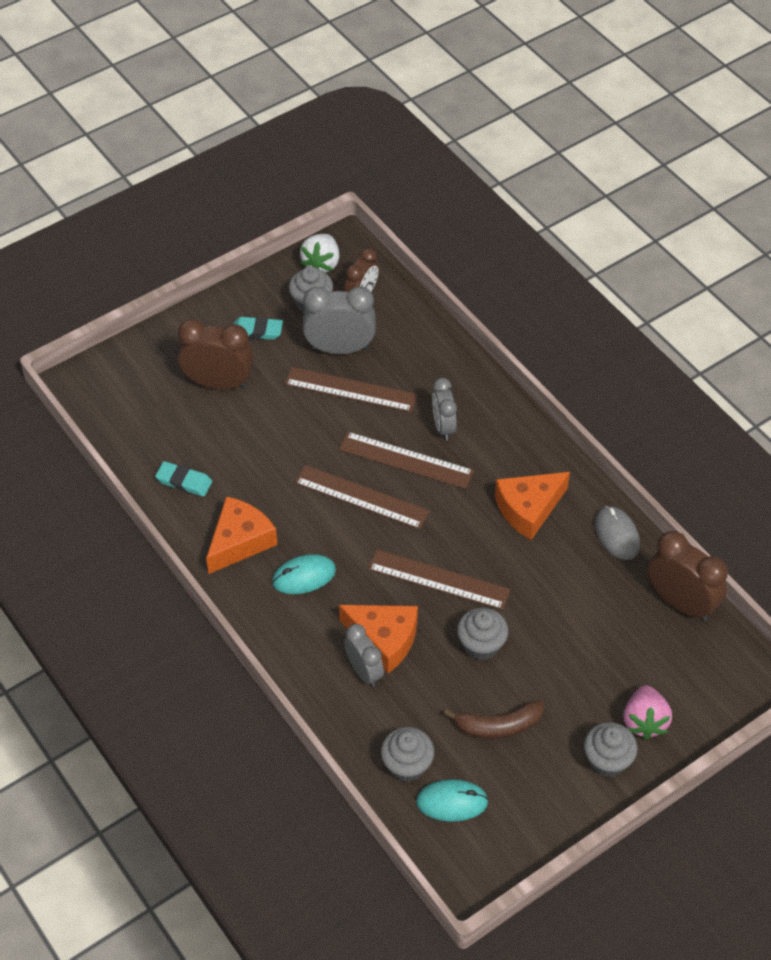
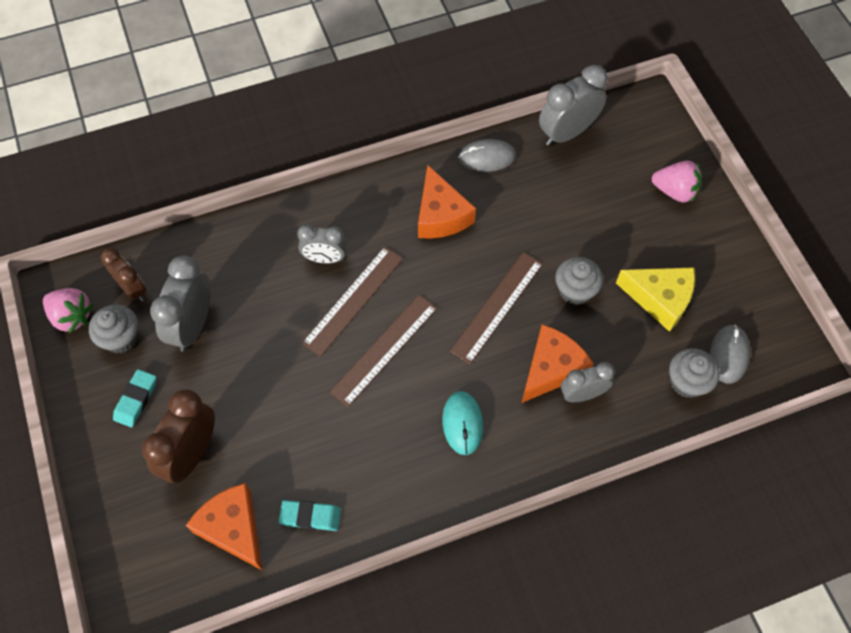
camera: 75 degrees left, 10 degrees up
turquoise eraser [155,461,212,497] -> turquoise eraser turned 60 degrees clockwise [279,500,341,531]
orange cheese [206,496,277,574] -> orange cheese moved to [186,483,262,570]
brown ruler [285,367,417,412] -> none
white strawberry [300,234,339,273] -> pink strawberry [43,288,93,333]
turquoise mouse [416,779,489,822] -> grey mouse [710,325,751,384]
brown banana [444,700,544,739] -> yellow cheese [616,267,695,332]
grey cupcake [584,722,638,777] -> none
brown clock [648,531,728,621] -> grey clock [539,65,608,146]

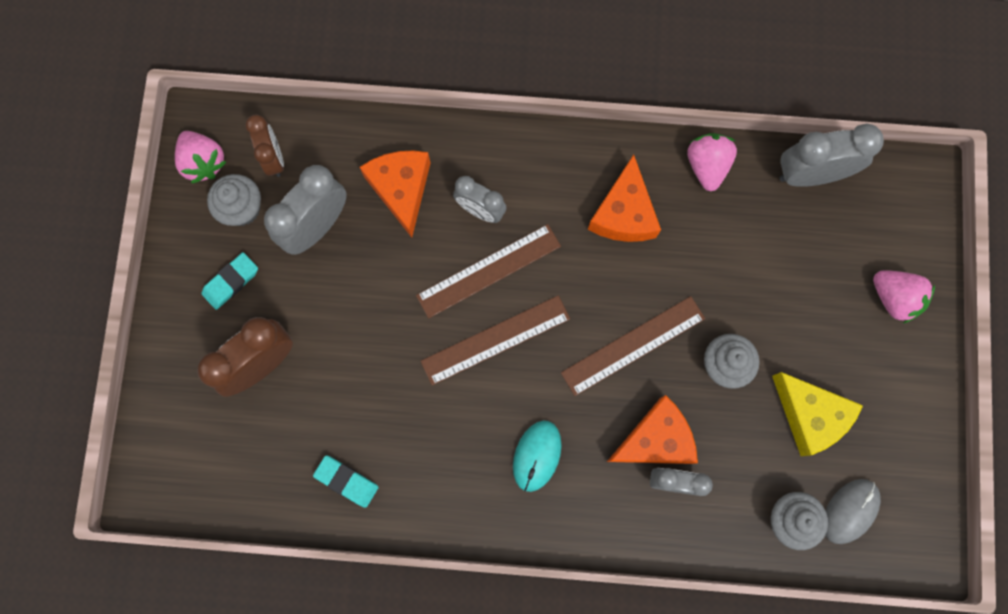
camera: 25 degrees right, 15 degrees up
orange cheese [186,483,262,570] -> orange cheese moved to [360,150,430,238]
grey mouse [458,139,516,172] -> pink strawberry [687,133,737,191]

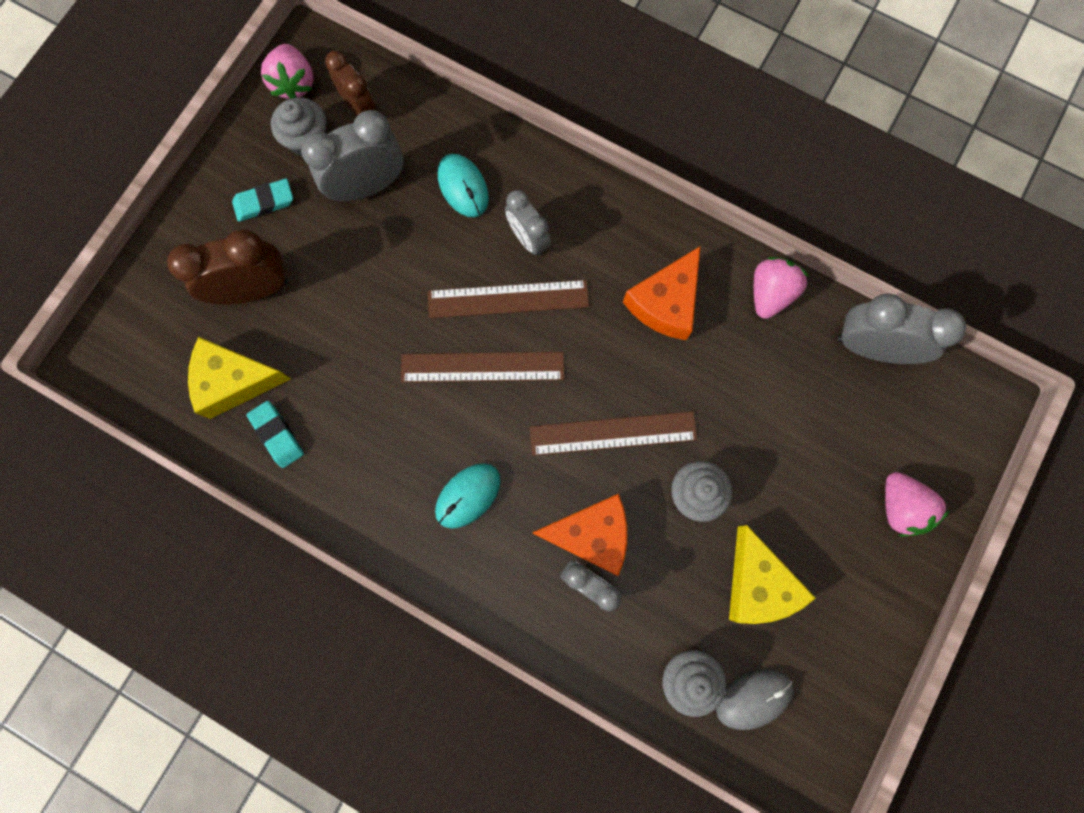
camera: 25 degrees right, 0 degrees up
brown clock [245,115,284,177] -> brown clock turned 45 degrees counterclockwise [325,51,376,116]
orange cheese [360,150,430,238] -> turquoise mouse [438,154,489,217]
none -> yellow cheese [188,337,291,419]

